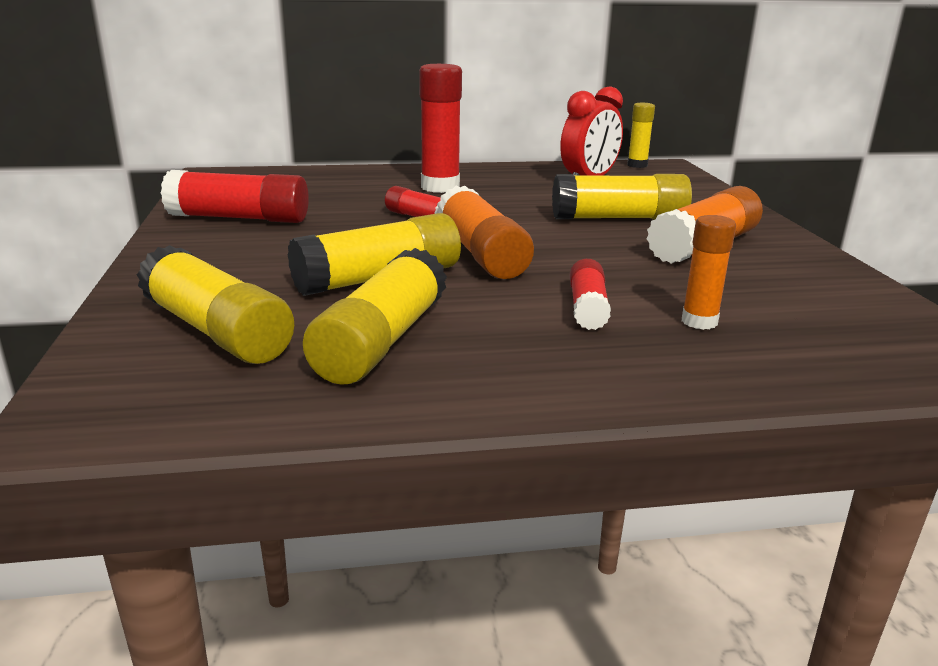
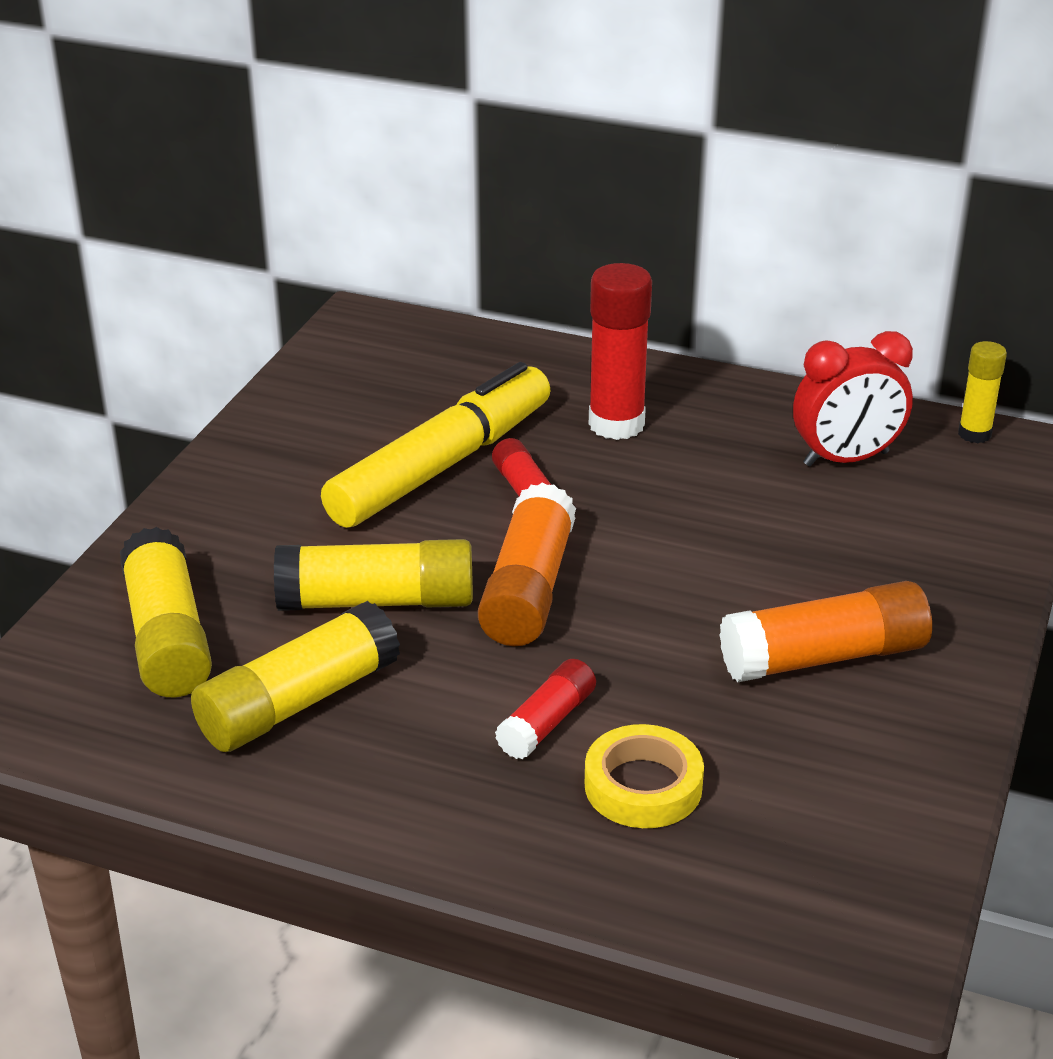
camera: 30 degrees right, 10 degrees up
red glue stick [161,170,309,223] -> none
yellow glue stick [552,174,692,220] -> none
orange glue stick [682,215,736,330] -> yellow tape [585,724,704,828]
none -> yellow marker [321,362,551,528]

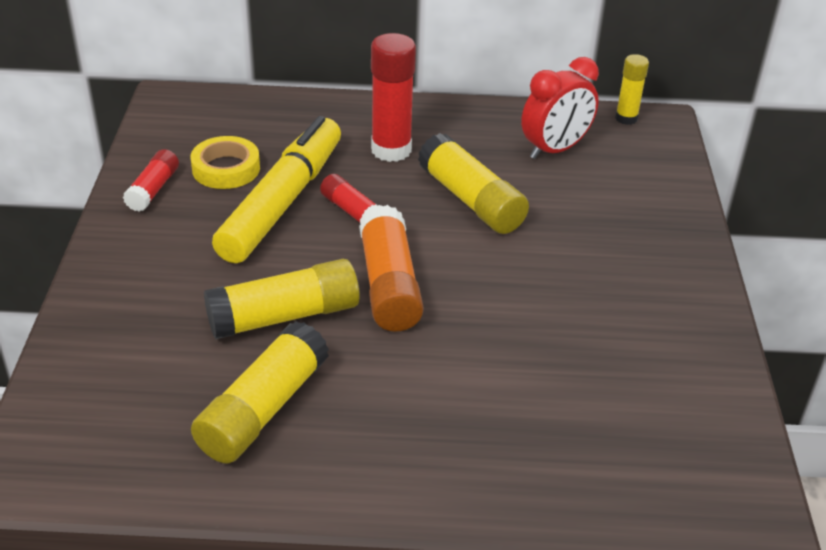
camera: 20 degrees left, 5 degrees up
yellow glue stick [120,527,212,697] -> yellow glue stick moved to [418,133,529,234]
red glue stick [495,659,596,759] -> red glue stick moved to [123,149,179,212]
yellow tape [585,724,704,828] -> yellow tape moved to [191,136,260,189]
orange glue stick [719,581,932,682] -> none

